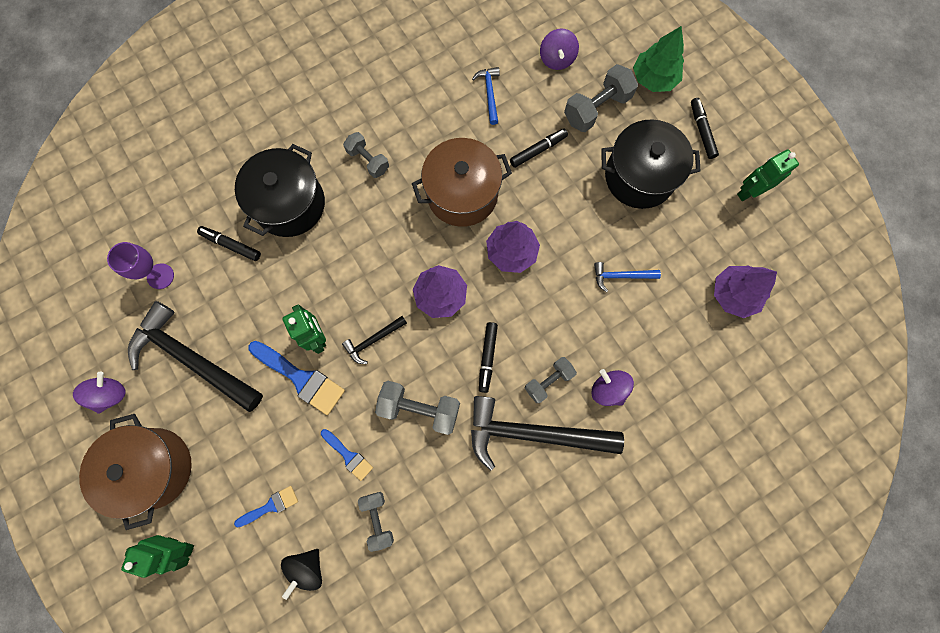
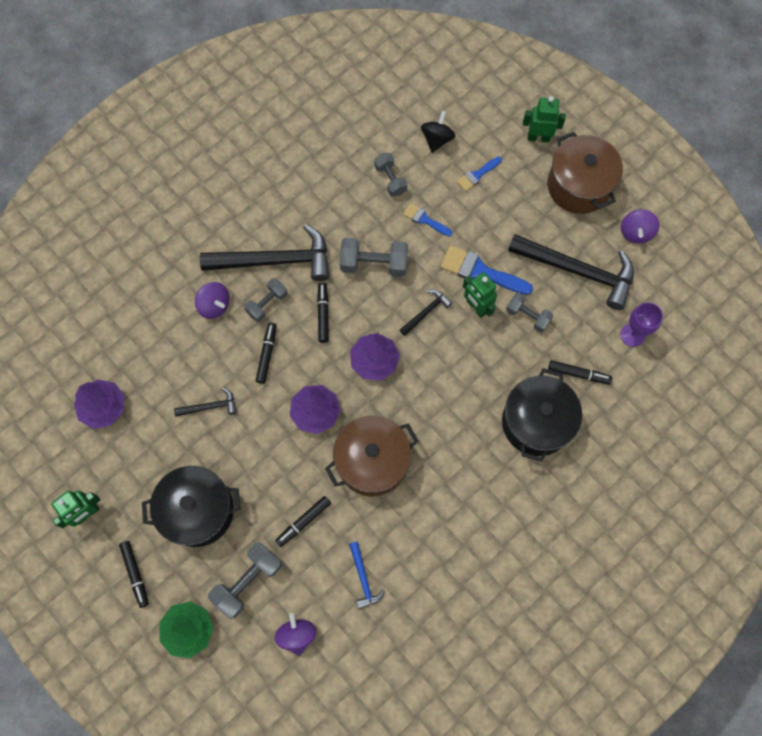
camera: 170 degrees right, 5 degrees down
grey dumbbell [343,132,389,178] -> grey dumbbell moved to [506,293,553,332]
blue hammer [594,262,661,292] -> black hammer [174,388,237,417]
none -> black marker [256,323,277,384]

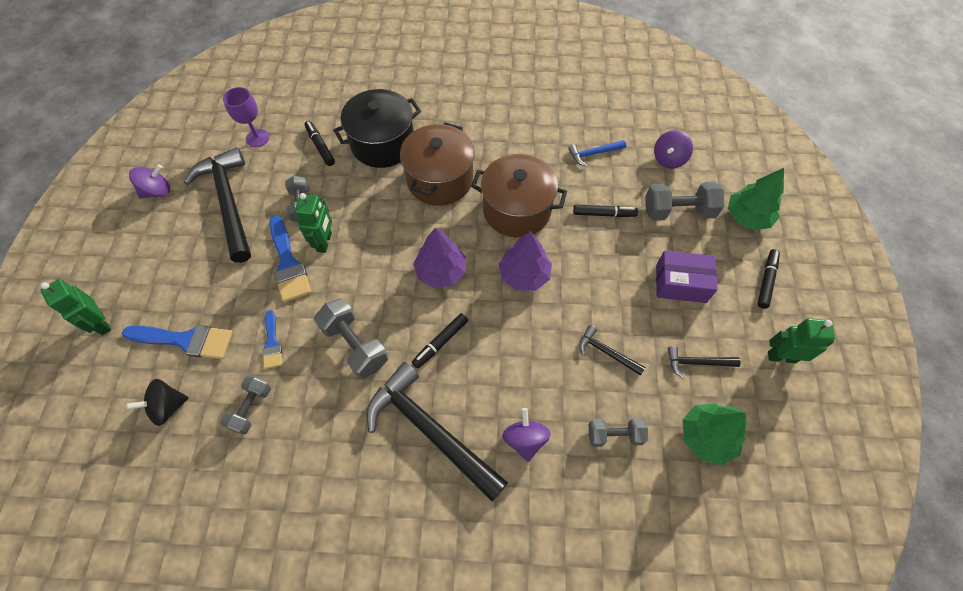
camera: 135 degrees left, 10 degrees down
purple tree [74,380,125,429] -> green tree [682,403,747,465]
black pot [142,466,241,547] -> purple box [656,250,718,303]
grey dumbbell [244,278,288,322] -> grey dumbbell moved to [589,417,648,447]
black marker [256,323,277,384] -> none
blue hammer [349,542,385,609] -> blue hammer turned 135 degrees counterclockwise [568,140,626,166]
black hammer [400,289,452,336] -> black hammer moved to [668,346,741,378]
blue brush [457,157,502,191] -> blue brush [122,325,233,359], size x1.74
brown pot [548,132,623,214] -> brown pot moved to [400,122,475,206]

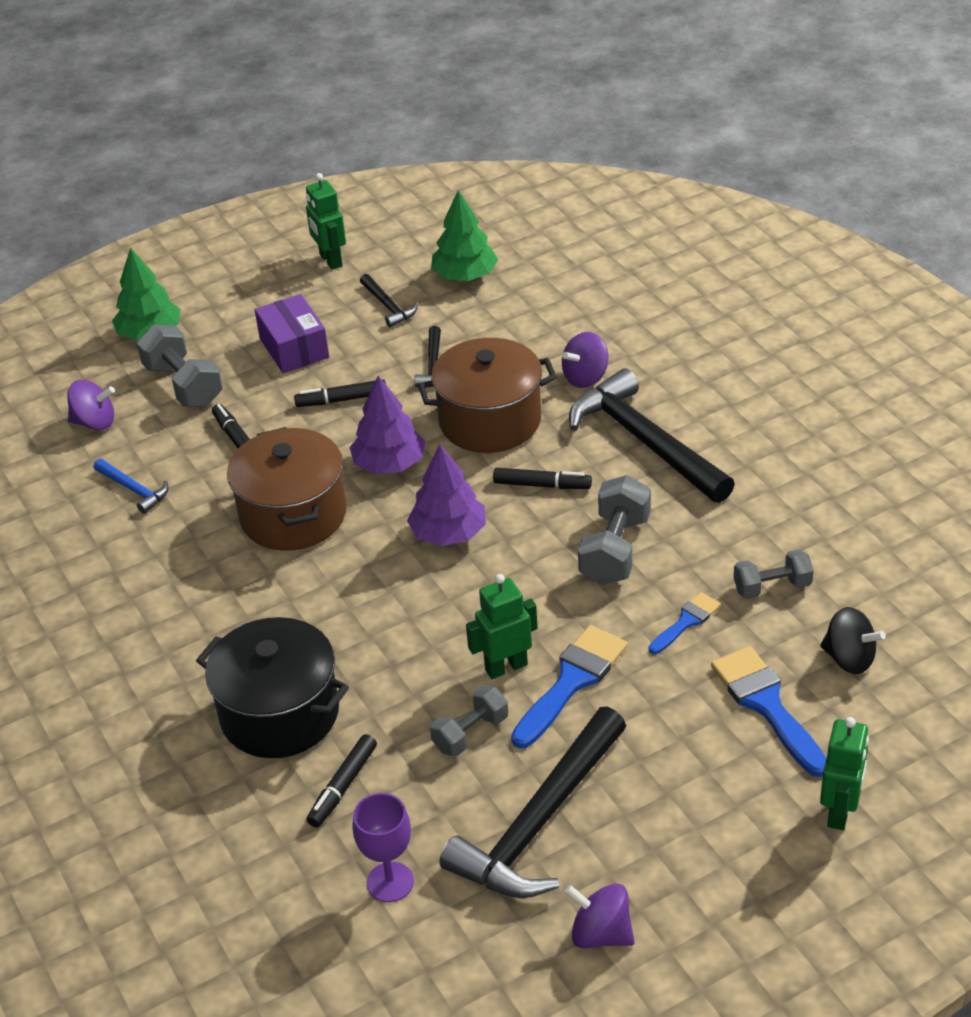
camera: 120 degrees left, 20 degrees down
black hammer [366,362,508,502] -> black hammer turned 135 degrees clockwise [569,368,735,503]
brown pot [400,122,475,206] -> brown pot moved to [418,338,557,453]
grey dumbbell [589,417,648,447] -> none
black marker [758,249,780,309] -> black marker moved to [294,379,386,407]

